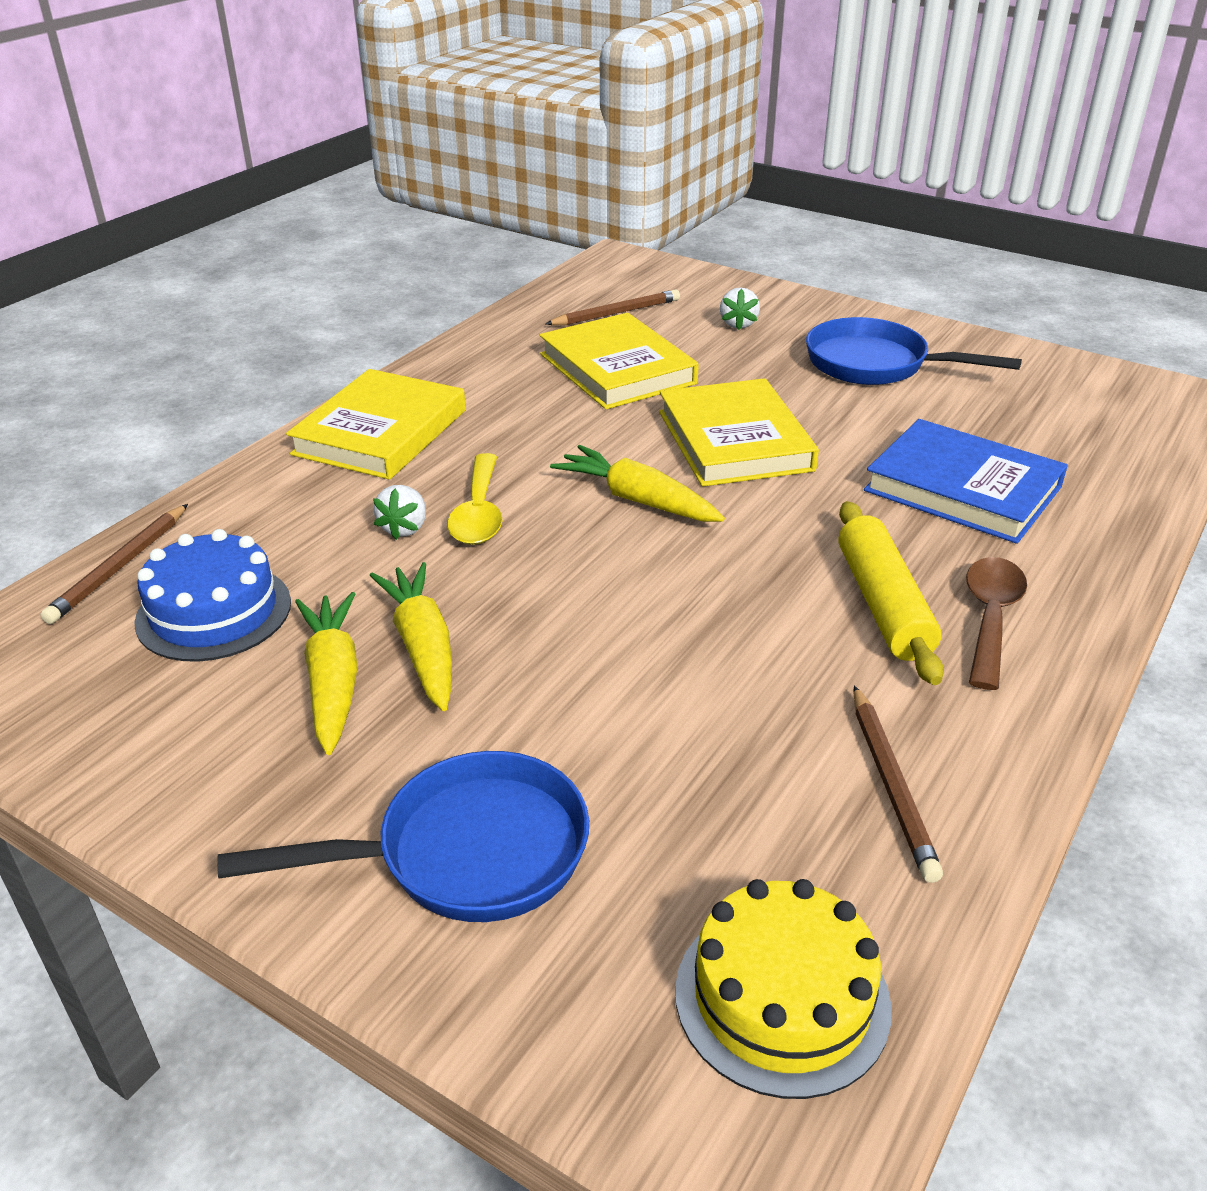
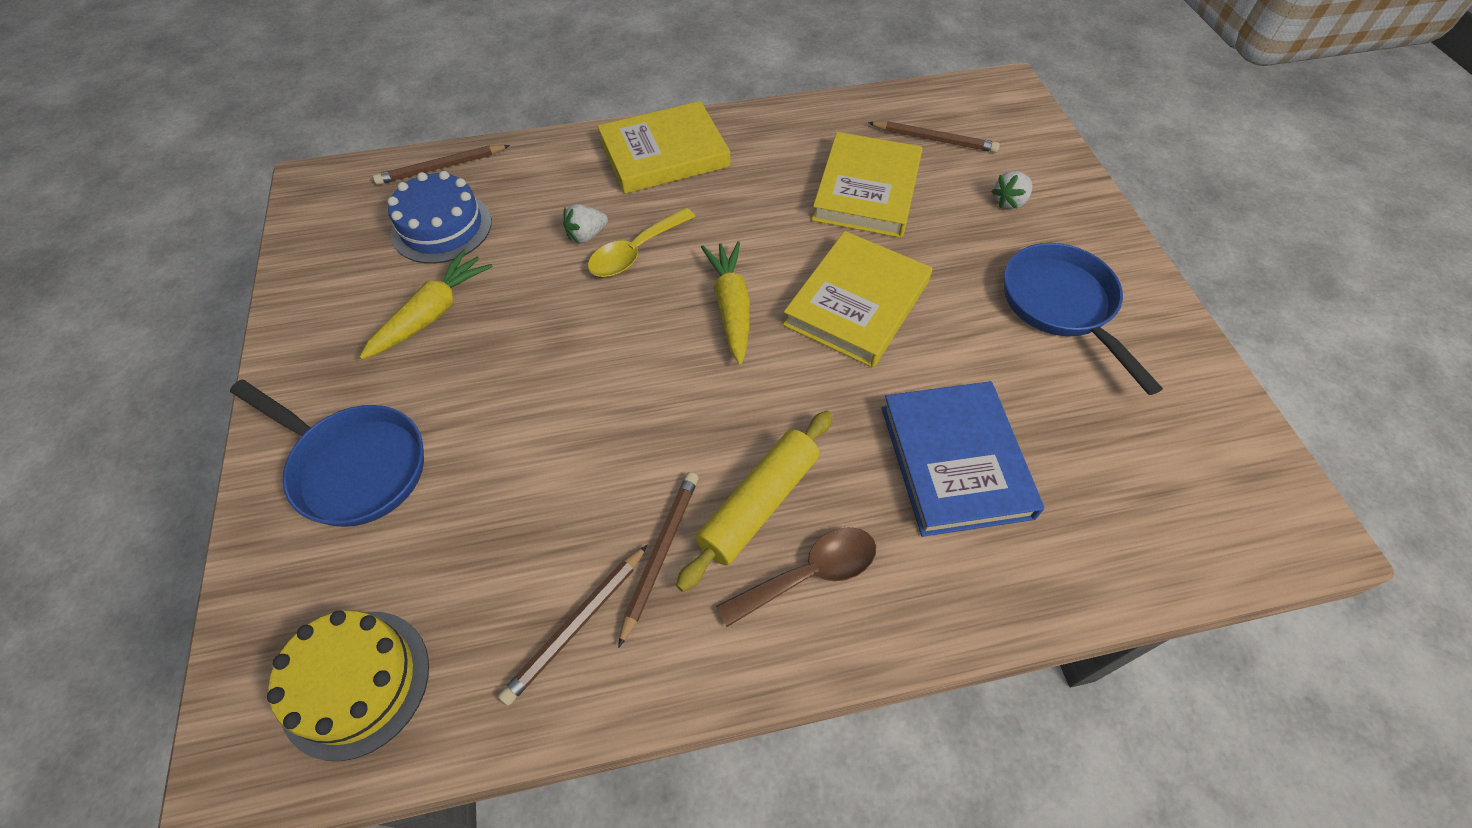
camera: 45 degrees right, 20 degrees up
yellow carrot [369,562,452,711] -> none
none -> brown pencil [618,472,698,648]

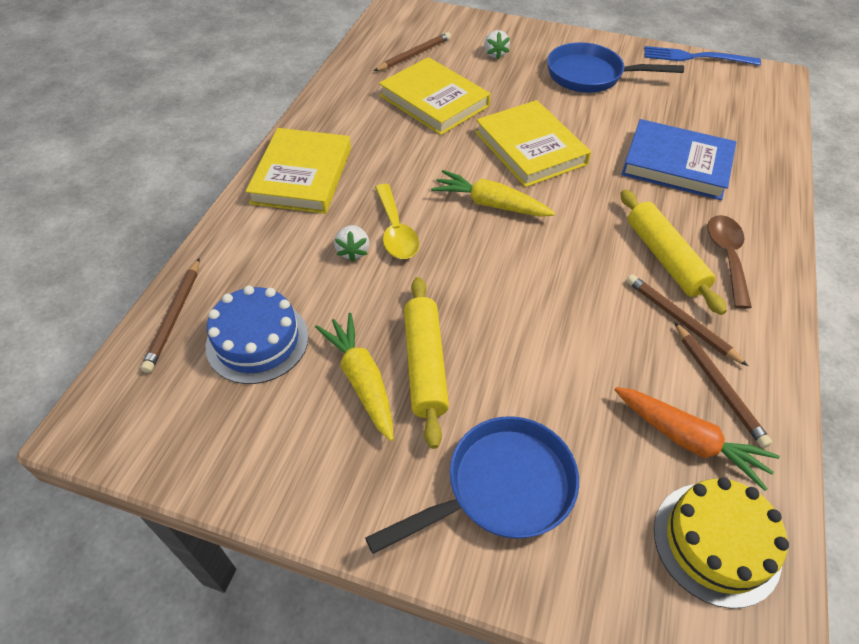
camera: 60 degrees left, 5 degrees down
none -> yellow rolling pin [404,277,449,449]
none -> orange carrot [614,387,780,491]
none -> blue fork [644,46,761,66]

